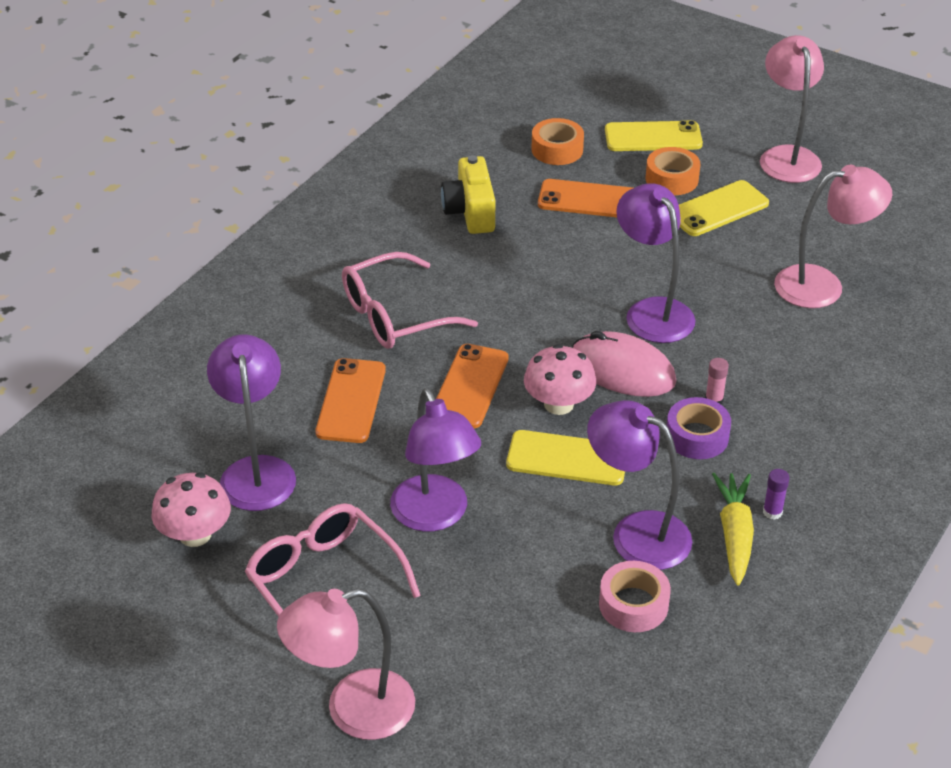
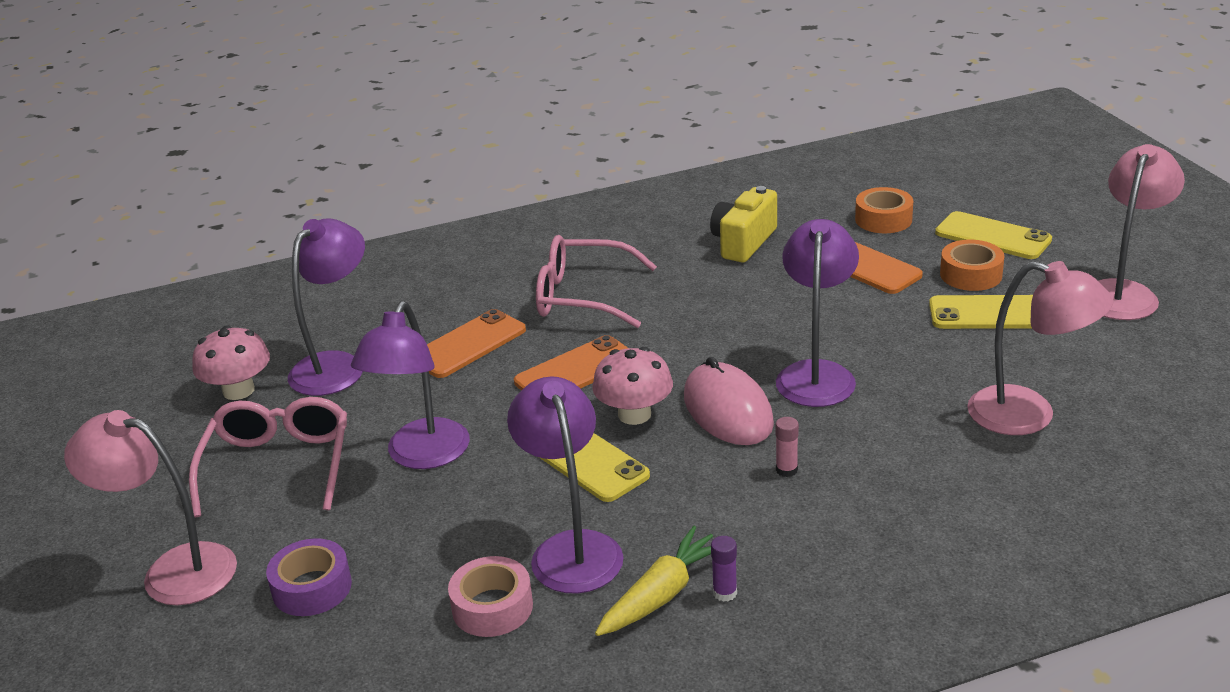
camera: 40 degrees right, 10 degrees down
purple tape [667,397,731,459] -> purple tape moved to [266,538,352,616]

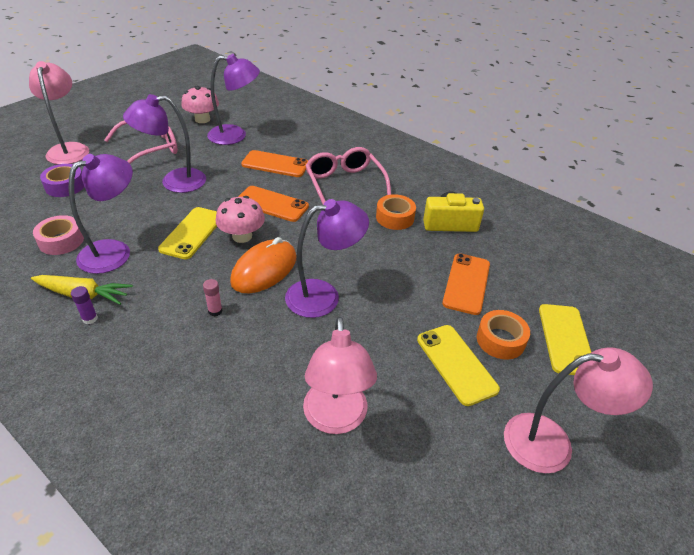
camera: 55 degrees right, 10 degrees up
pink mouse [684,357,774,445] -> orange mouse [230,237,297,293]
orange tape [855,187,913,233] -> orange tape moved to [376,194,416,230]

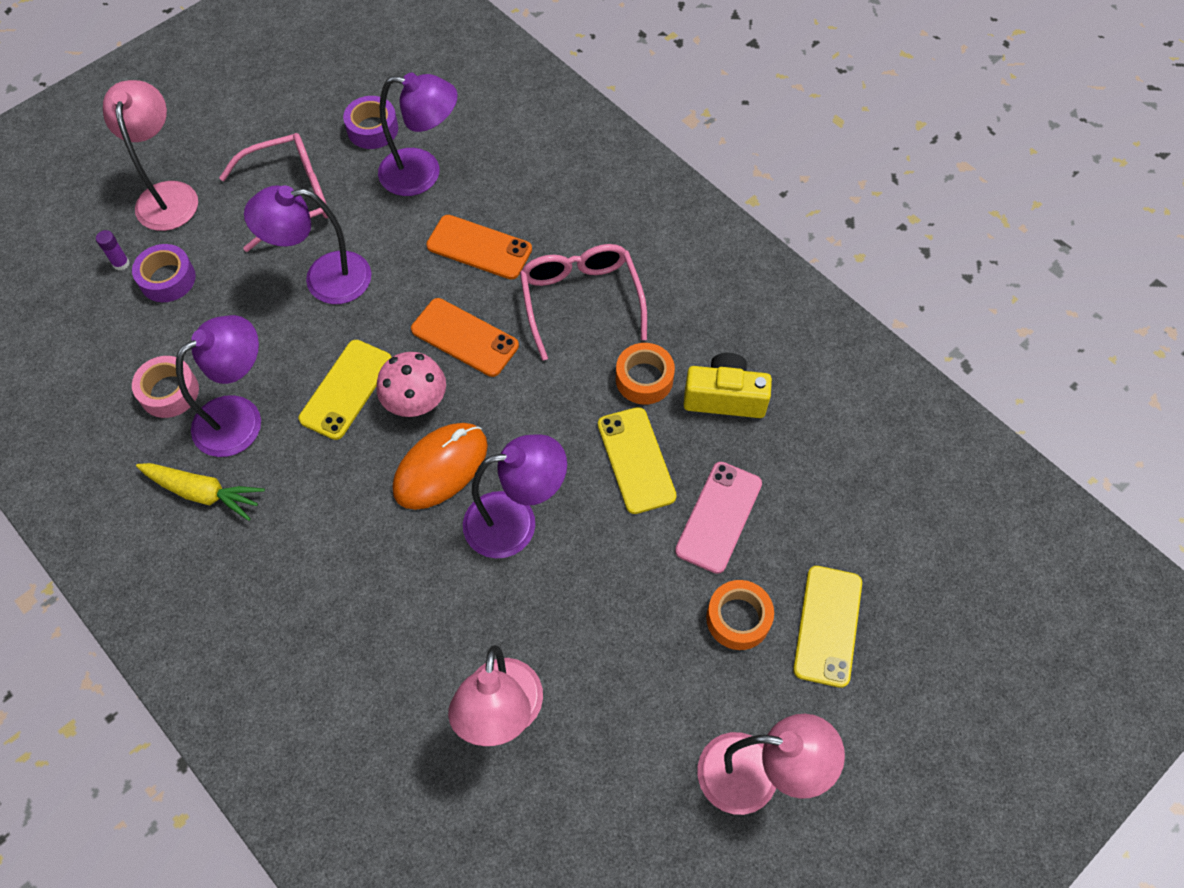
camera: 10 degrees right, 20 degrees up
purple glue stick [71,286,98,324] -> purple glue stick moved to [96,230,130,271]
pink mushroom [181,86,219,123] -> purple tape [343,96,398,149]
pink glue stick [203,279,222,316] -> none
yellow phone [417,325,500,406] -> yellow phone moved to [598,407,677,514]
orange phone [442,253,490,315] -> pink phone [675,462,762,574]

